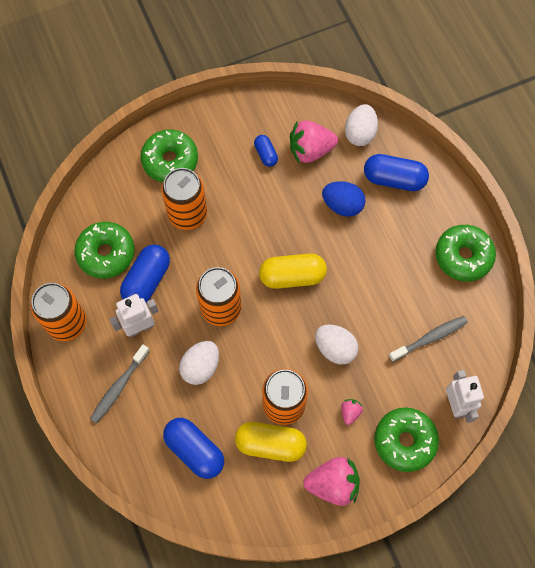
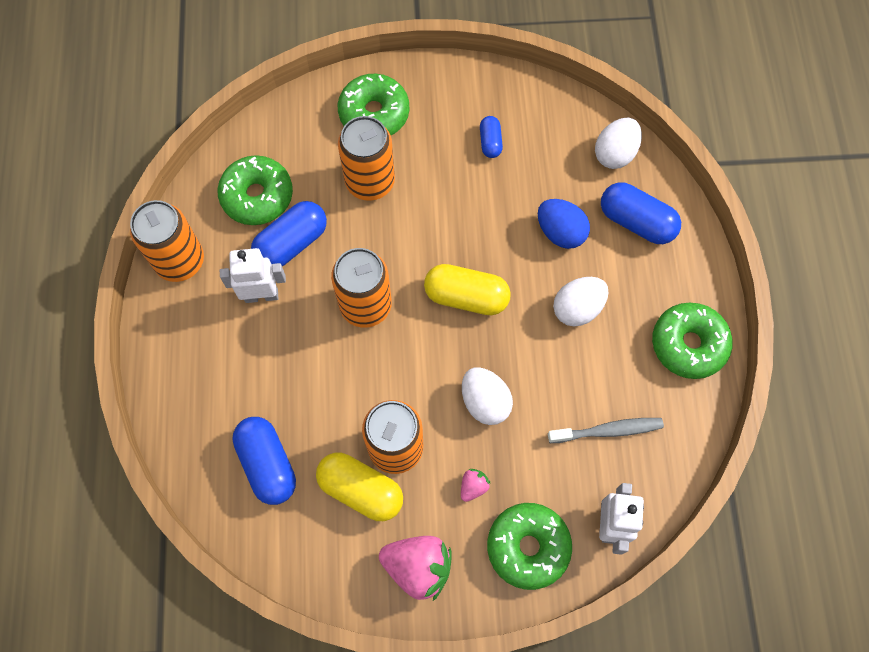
camera: 20 degrees right, 0 degrees up
grey toothbrush [90,345,150,423] -> none
white egg [179,341,219,385] -> white egg moved to [553,277,609,326]
pink strawberry [290,120,338,163] -> none

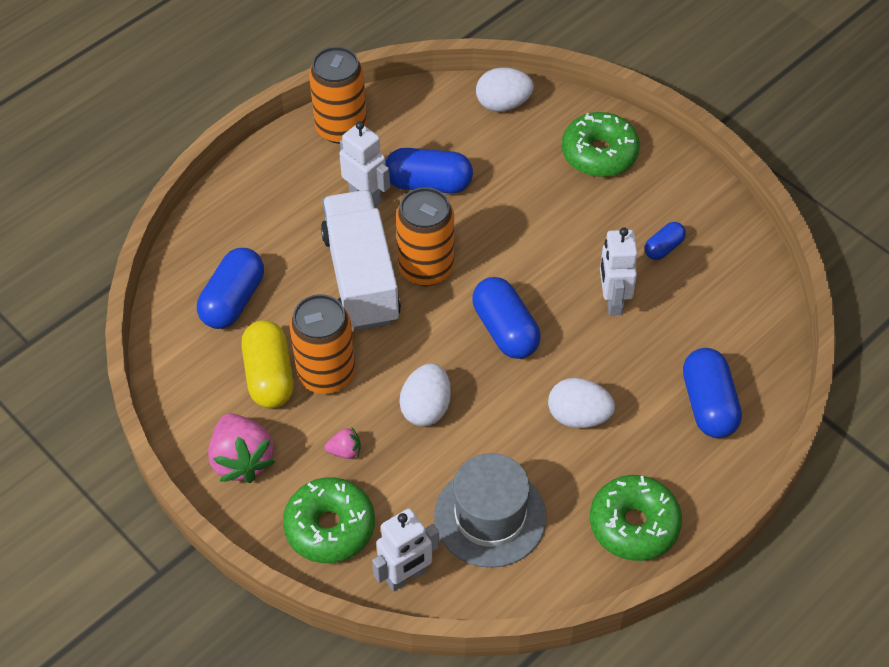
camera: 50 degrees right, 15 degrees down
green donut [218,155,293,225] -> none
orange can [338,116,395,201] -> none
yellow capsule [424,264,511,315] -> blue capsule [472,277,541,359]
blue egg [538,199,590,249] -> none
grey toothbrush [548,418,664,443] -> grey hat [434,453,547,568]
white egg [595,118,642,169] -> white egg moved to [476,67,534,112]
none -> white truck [321,190,401,331]
none -> white robot [600,227,638,315]

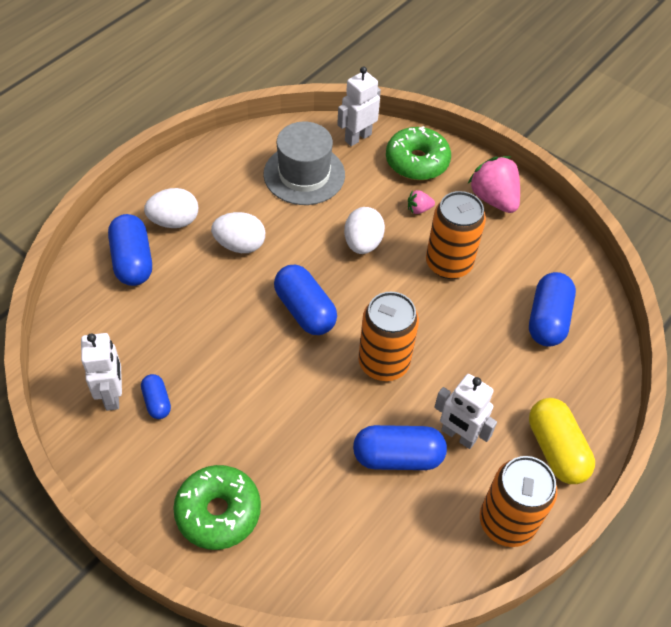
camera: 170 degrees right, 0 degrees up
yellow capsule [241,320,294,408] -> yellow capsule moved to [529,398,595,484]
white truck [321,190,401,331] -> none
white egg [476,67,534,112] -> white egg moved to [144,188,198,228]
green donut [590,475,682,561] -> none
white robot [600,227,638,315] -> white robot moved to [81,333,122,411]
blue capsule [645,222,686,260] -> blue capsule turned 60 degrees counterclockwise [141,374,171,419]

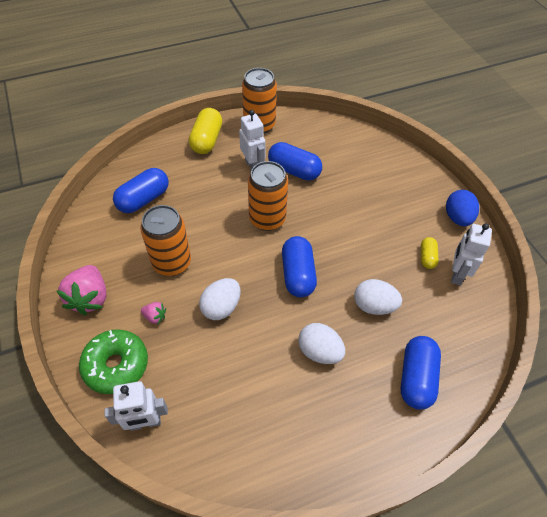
camera: 150 degrees left, 0 degrees up
blue capsule [141,374,171,419] -> yellow capsule [421,237,439,269]
white egg [144,188,198,228] -> white egg moved to [354,279,402,315]
green donut [173,465,261,550] -> none
grey hat [264,122,345,205] -> none
none -> blue egg [446,190,479,226]

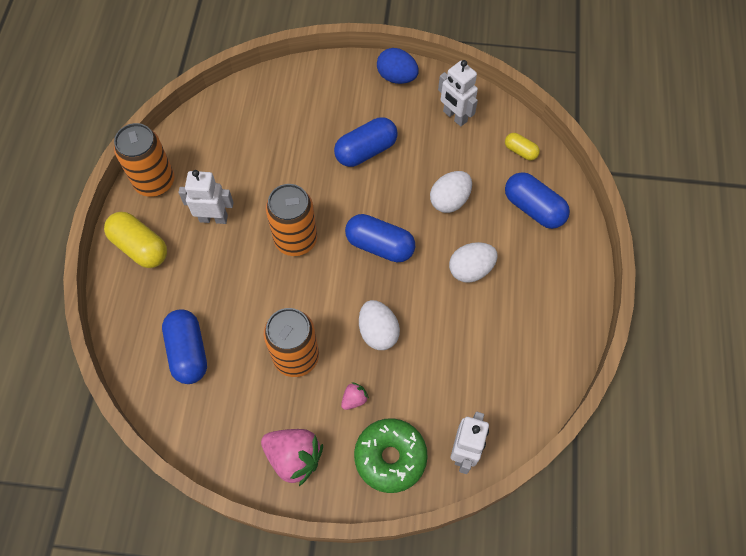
camera: 60 degrees left, 10 degrees up
blue capsule [268,142,322,181] -> blue capsule moved to [334,117,398,167]
yellow capsule [421,237,439,269] -> yellow capsule moved to [505,133,540,160]

